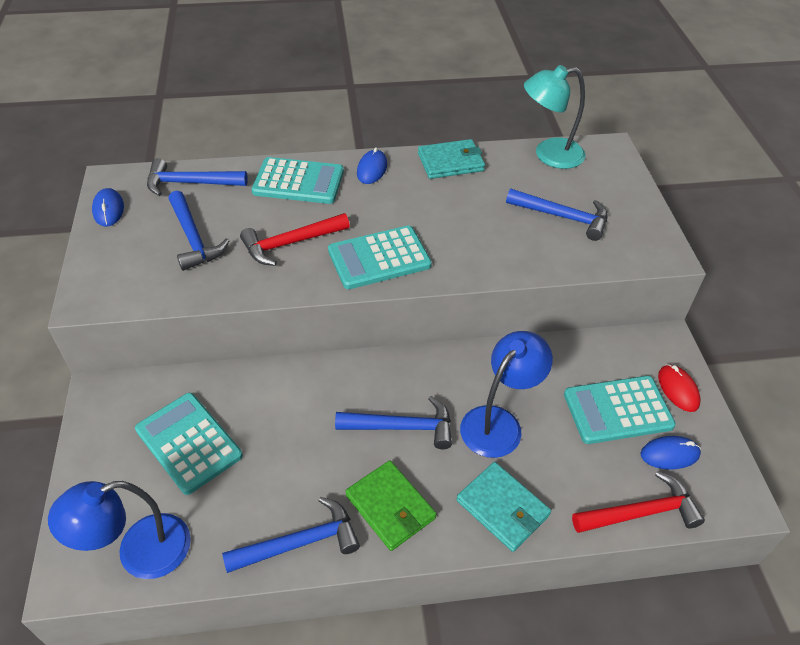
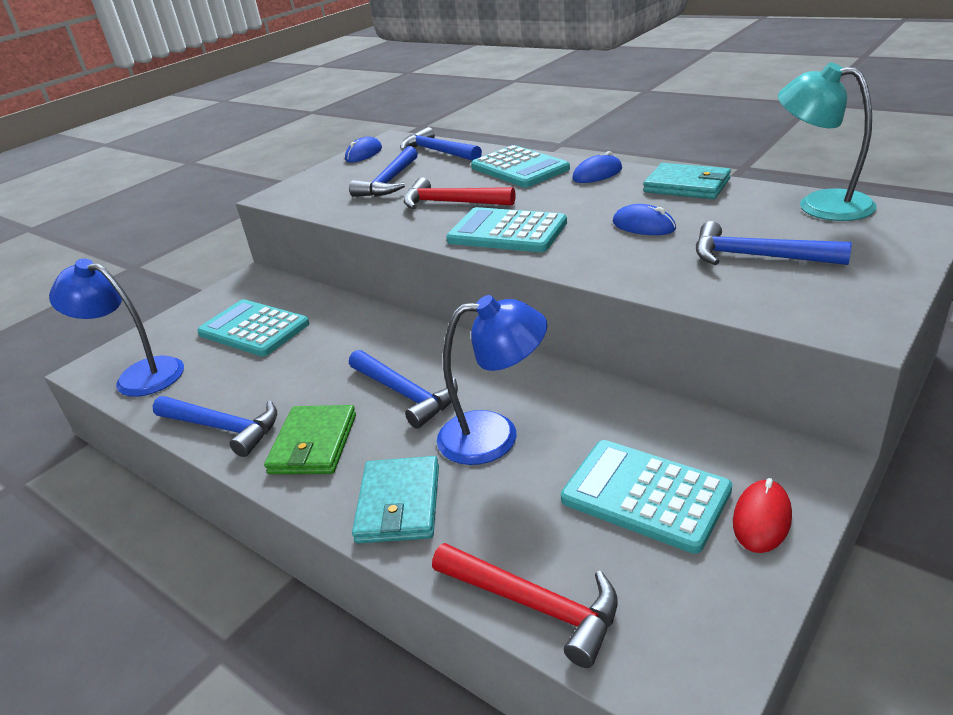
camera: 50 degrees right, 15 degrees down
turquoise calculator [135,393,243,495] -> turquoise calculator turned 60 degrees counterclockwise [197,299,310,357]
blue hammer [506,189,608,241] -> blue hammer turned 135 degrees clockwise [696,221,852,265]
blue mouse [641,436,701,470] -> blue mouse moved to [613,204,676,235]

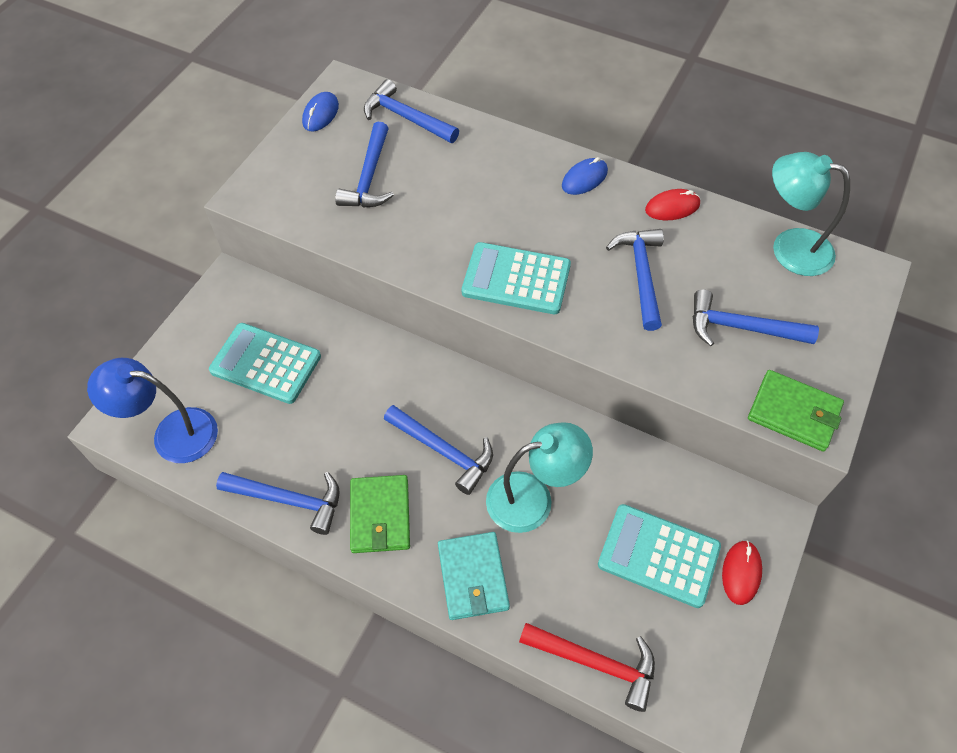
camera: 15 degrees left, 25 degrees up
red hammer [404,177,515,209] -> none
blue lamp [437,295,547,465] -> turquoise lamp [486,422,593,533]
turquoise calculator [471,145,570,187] -> none
blue mouse [613,204,676,235] -> blue hammer [606,229,664,331]
turquoise wallet [643,163,731,199] -> red mouse [645,189,700,220]
none -> green wallet [748,370,844,452]

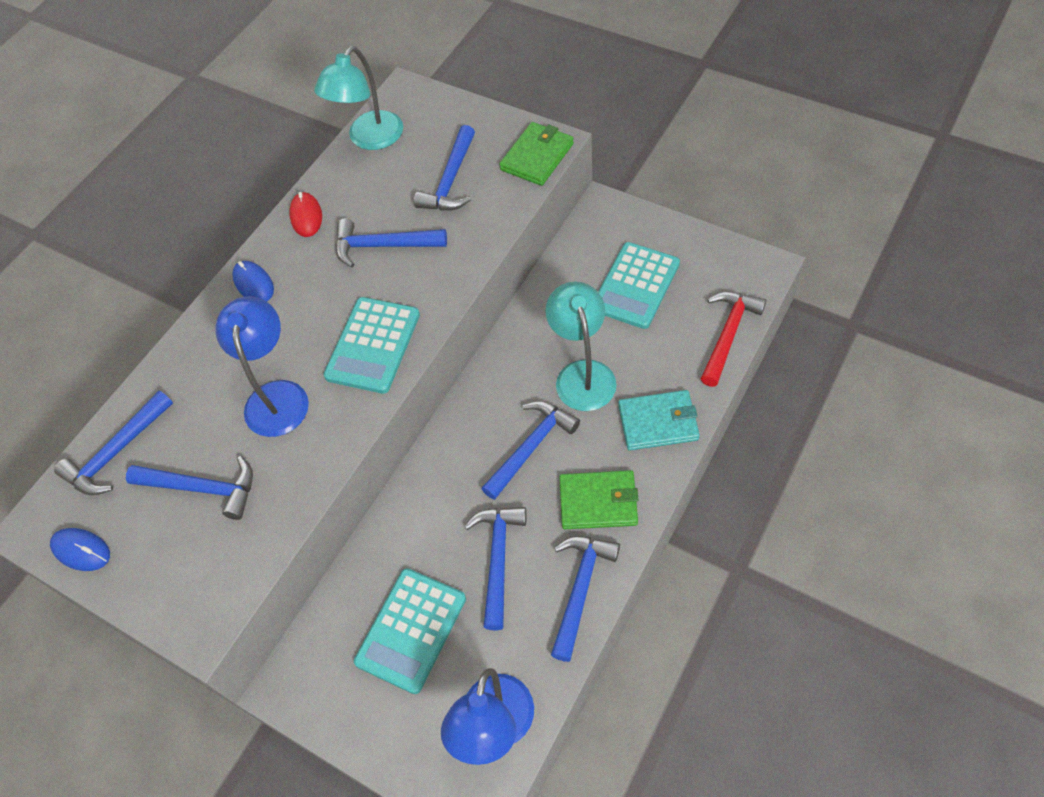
camera: 80 degrees left, 0 degrees up
red mouse [722,541,762,605] -> none
none -> blue lamp [215,296,309,437]
none -> blue hammer [464,507,527,630]

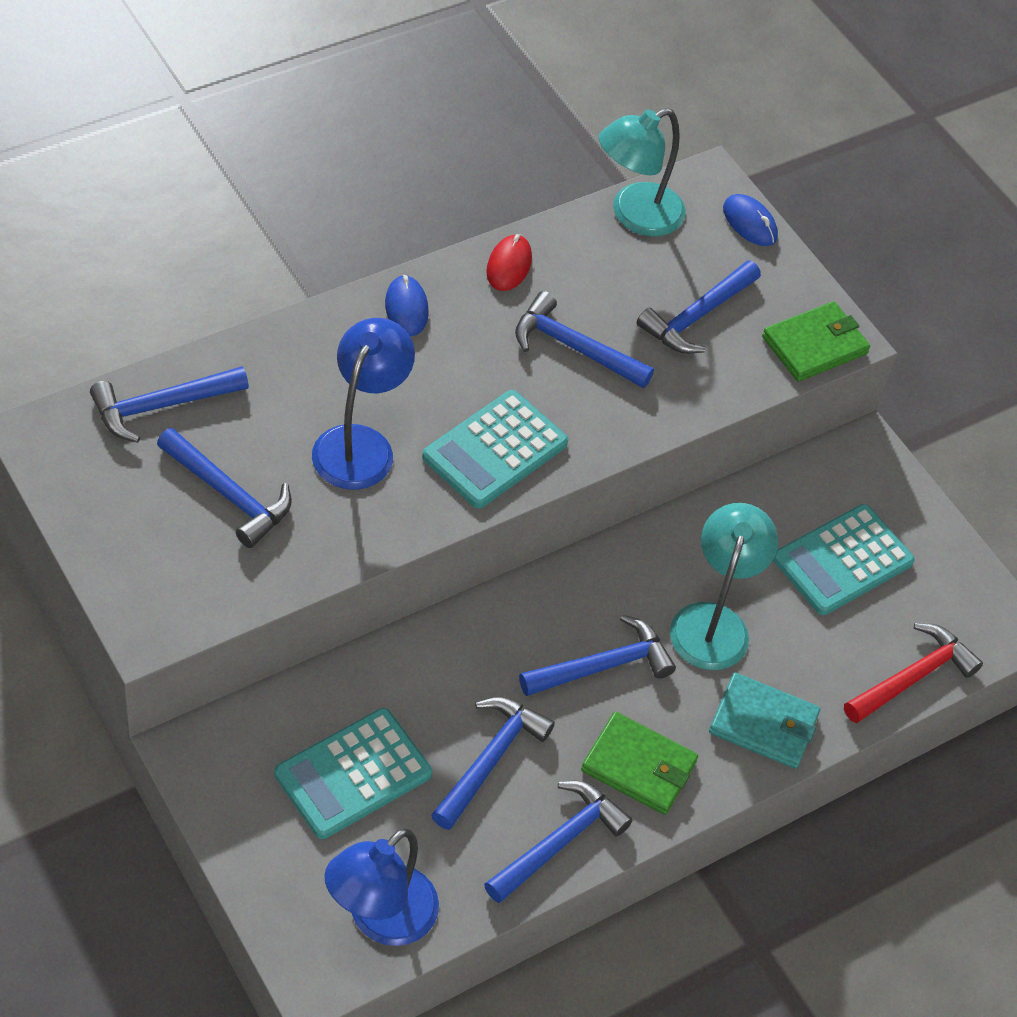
camera: 15 degrees right, 5 degrees down
blue mouse [50,528,110,571] -> blue mouse moved to [723,194,778,246]

